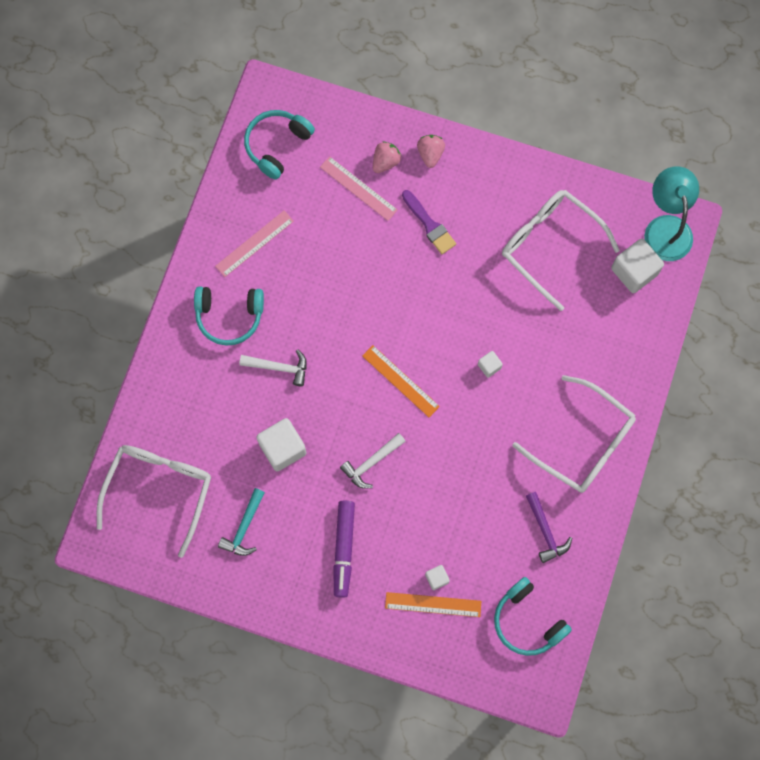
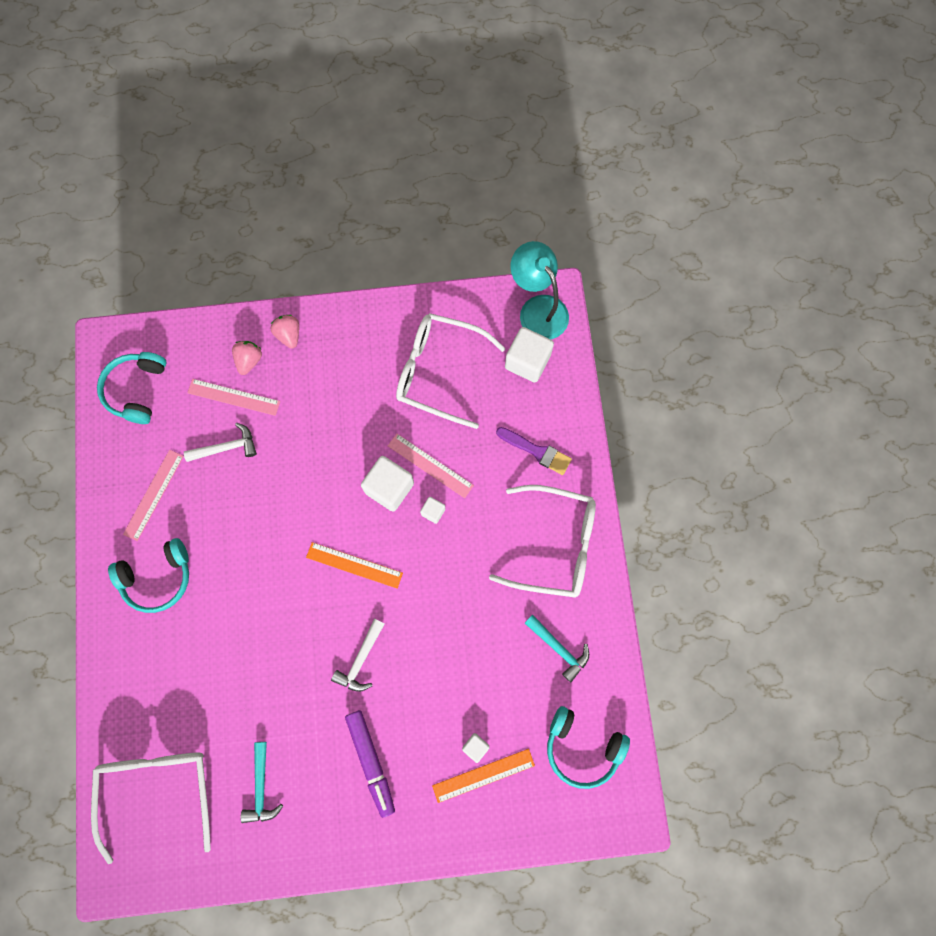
camera: 25 degrees left, 0 degrees up
white hammer [239,349,307,386] -> white hammer moved to [184,423,257,462]
white cube [256,418,307,471] -> white cube moved to [361,456,414,511]
purple brush [402,190,456,254] -> purple brush moved to [496,427,572,475]
purple hammer [526,492,572,563] -> turquoise hammer [525,615,589,682]
none -> pink ruler [388,434,474,498]

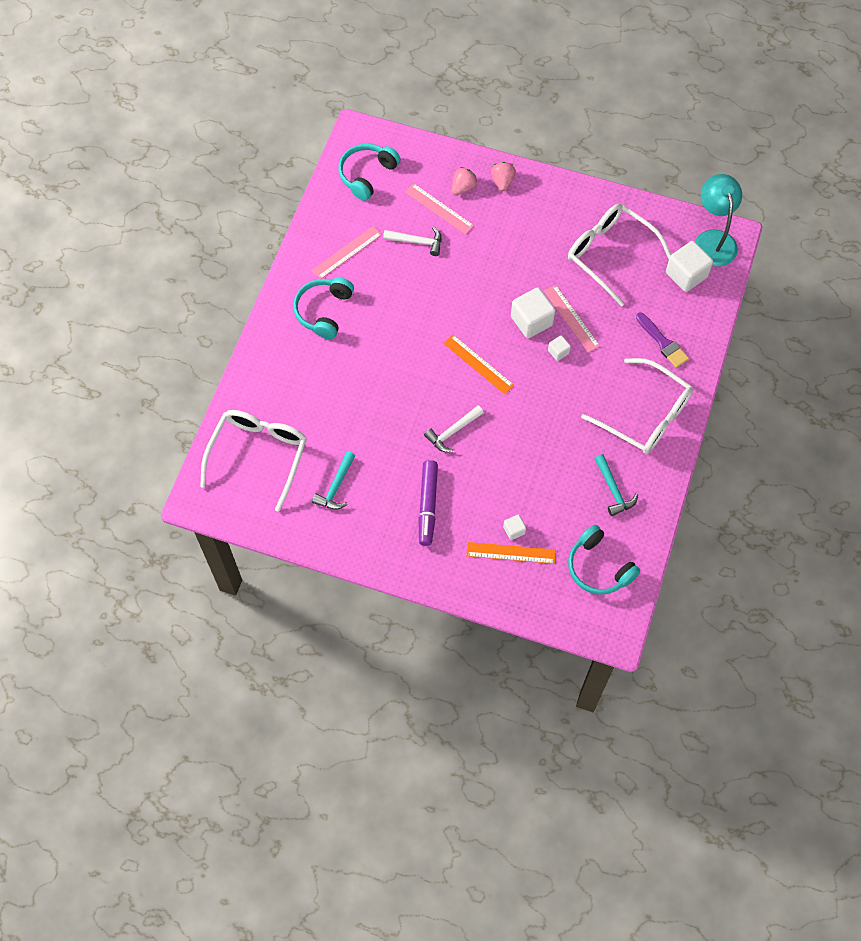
camera: 25 degrees right, 10 degrees down
turquoise headphones [108,538,189,613] -> turquoise headphones turned 105 degrees clockwise [293,278,354,339]

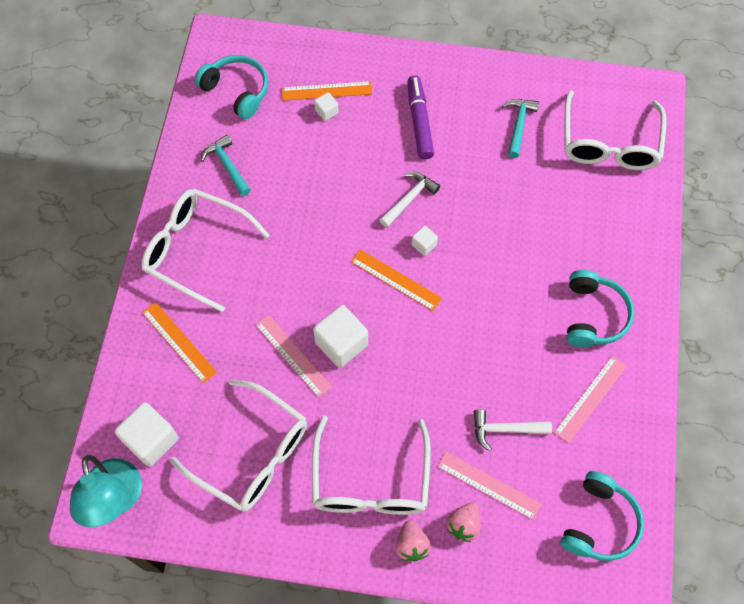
camera: 170 degrees right, 0 degrees up
white cube [548,335,571,361] -> white cube moved to [412,226,438,256]
purple brush [636,312,689,368] -> orange ruler [142,302,217,383]
none -> white glasses [312,415,431,515]

